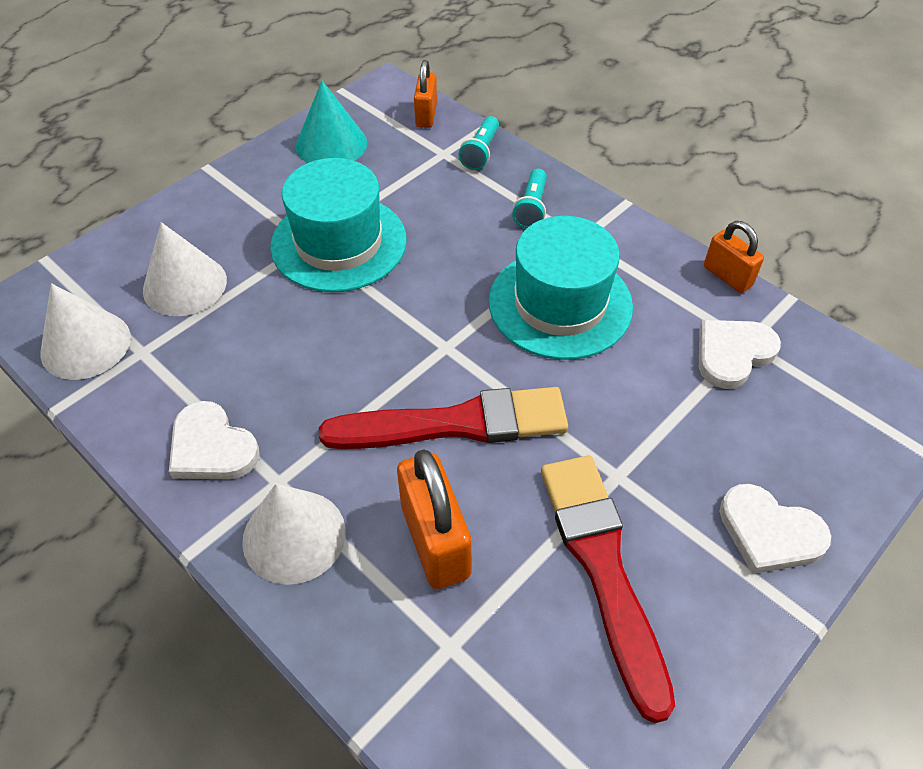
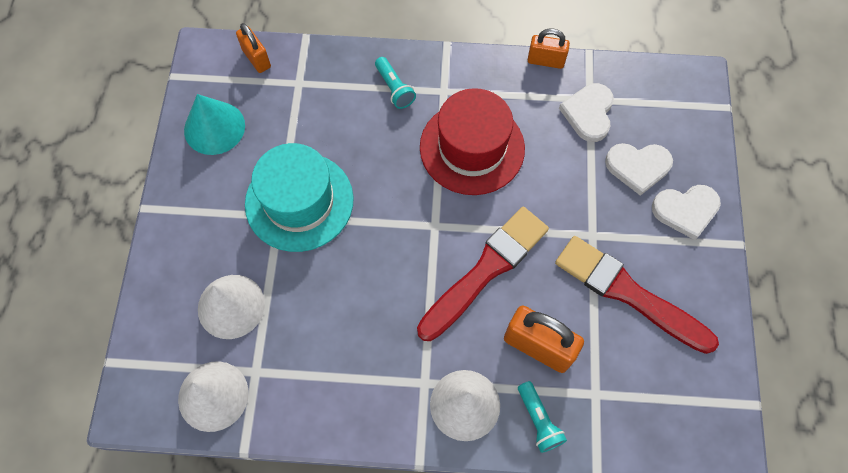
camera: 40 degrees left, 15 degrees up
white heart [169,401,260,480] -> white heart moved to [605,143,673,196]
turquoise flashlight [458,116,499,170] -> turquoise flashlight moved to [518,381,567,453]
turquoise hat [489,216,633,360] -> red hat [420,88,525,195]

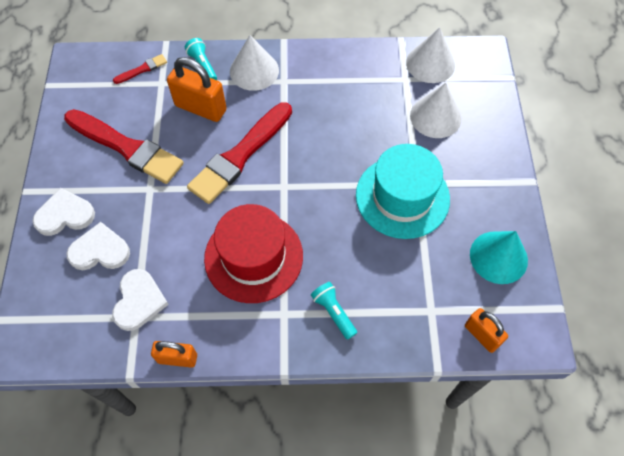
camera: 175 degrees right, 5 degrees down
none -> red brush [113,54,167,84]

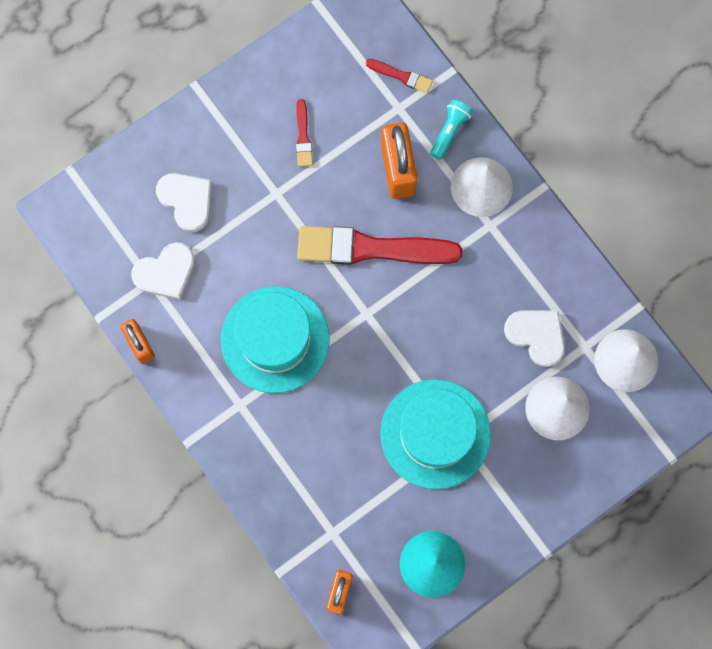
camera: 55 degrees right, 15 degrees up
white heart [32,188,95,236] -> white heart moved to [504,311,565,367]
red brush [64,109,184,184] -> red brush [296,99,313,167], size x0.44
red hat [204,204,303,303] -> turquoise hat [221,286,330,393]
turquoise flashlight [311,282,357,340] -> none

